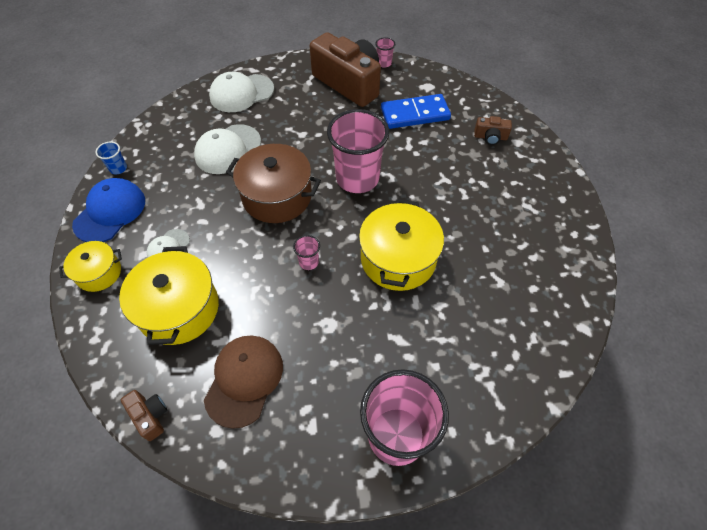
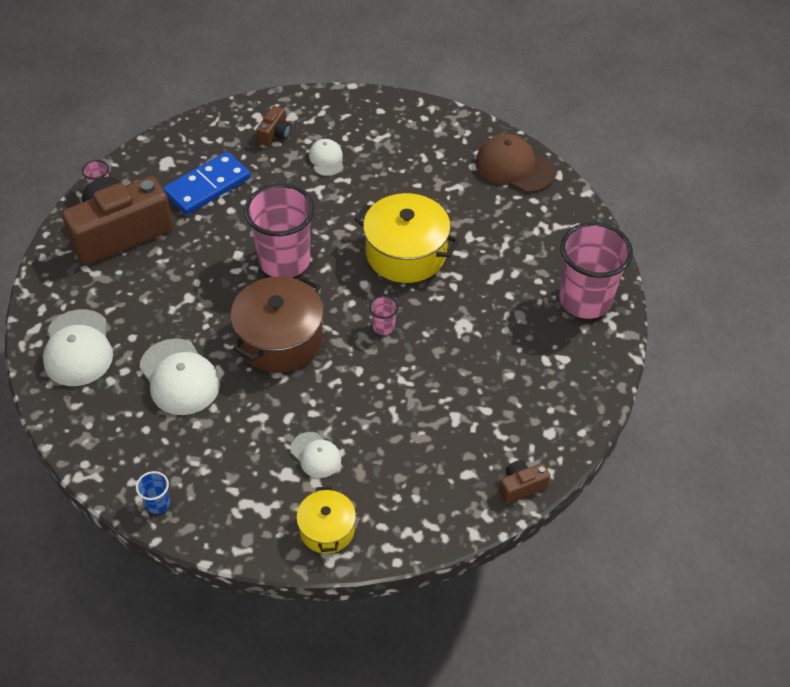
camera: 75 degrees left, 5 degrees down
blue cap [72,178,145,242] -> none
yellow pot [119,246,219,345] -> none
brown cap [204,336,283,429] -> brown cap moved to [476,134,556,193]
blue domino [381,94,451,129] -> blue domino turned 45 degrees clockwise [163,152,251,215]
none -> white cap [309,139,344,176]

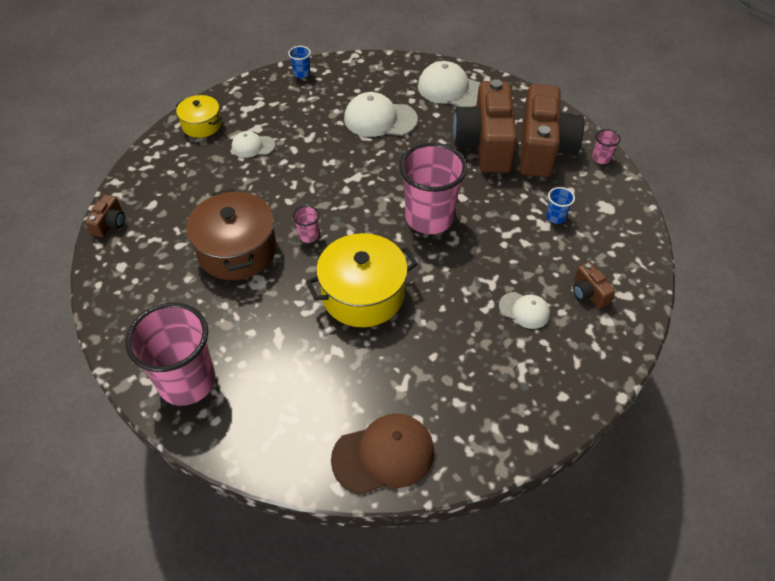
camera: 130 degrees right, 0 degrees up
blue domino [163,152,251,215] -> blue cup [546,187,575,224]
brown pot [231,275,324,373] -> brown pot moved to [186,189,277,280]
none -> brown camera [453,79,517,173]

